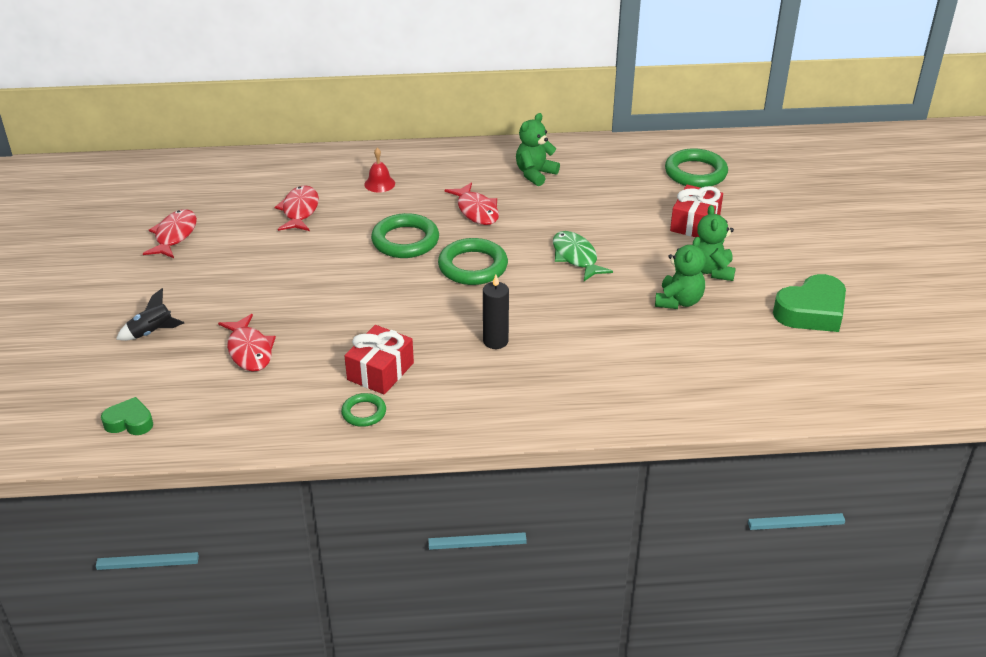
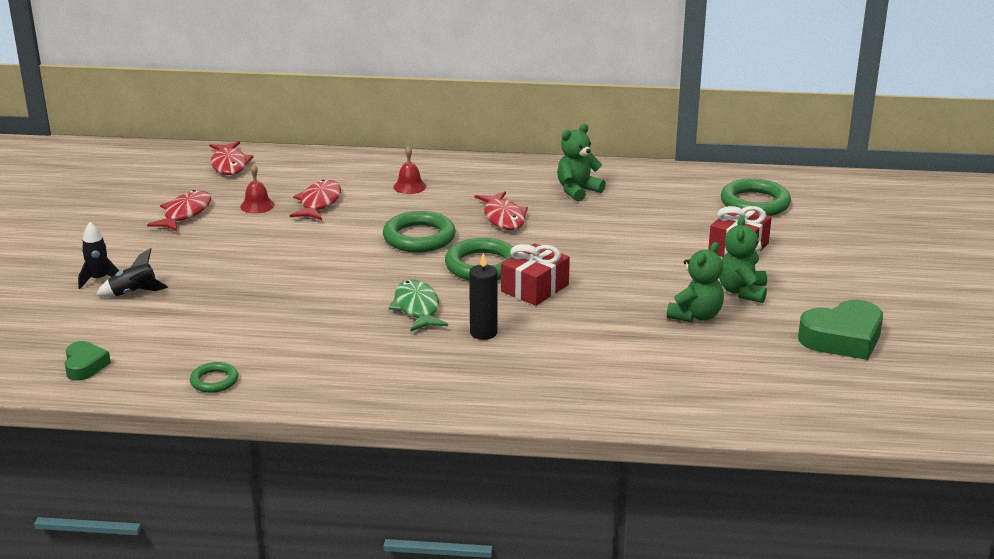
camera: 10 degrees right, 10 degrees down
green heart [101,397,153,435] -> green heart turned 60 degrees clockwise [65,341,111,381]
red fish [218,314,276,372] -> red fish moved to [209,141,254,175]
green ring [341,393,386,427] -> green ring moved to [190,362,238,393]
red gift [345,325,414,394] -> red gift moved to [501,243,570,306]
green fish [553,231,613,281] -> green fish moved to [389,280,448,332]
none -> black rocket [78,222,119,289]
none -> red bell [240,164,275,214]

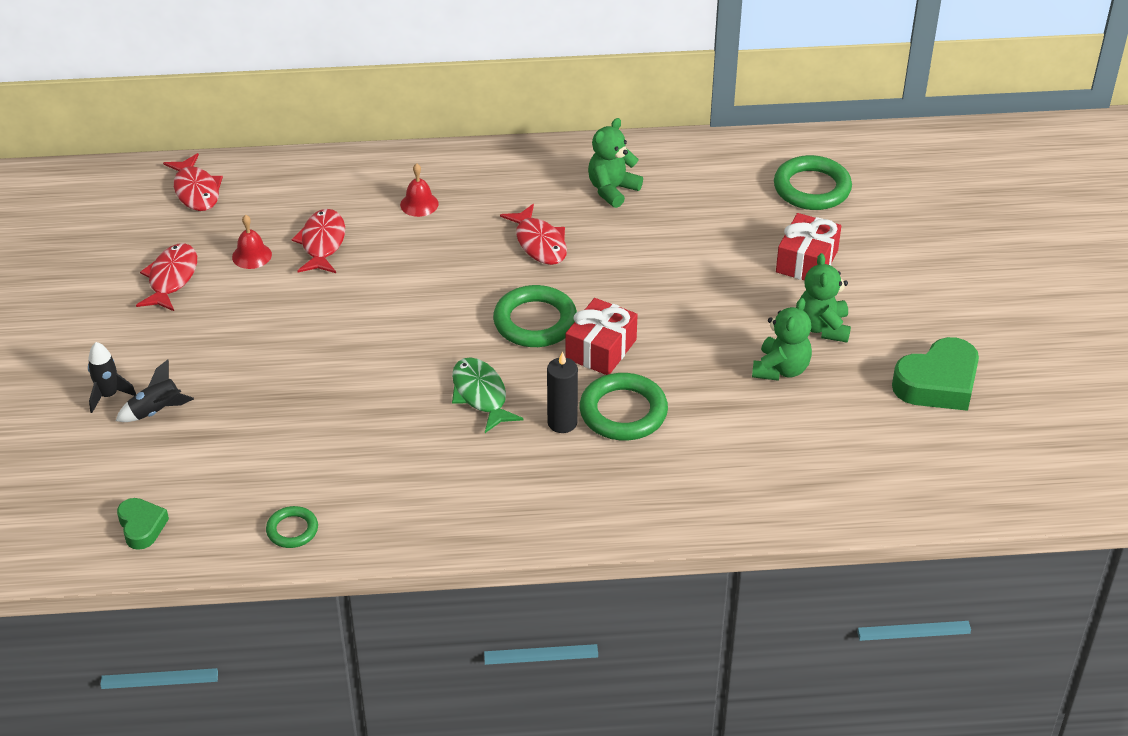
camera: 10 degrees left, 15 degrees up
green ring [383,211,456,253] -> green ring moved to [580,373,668,440]

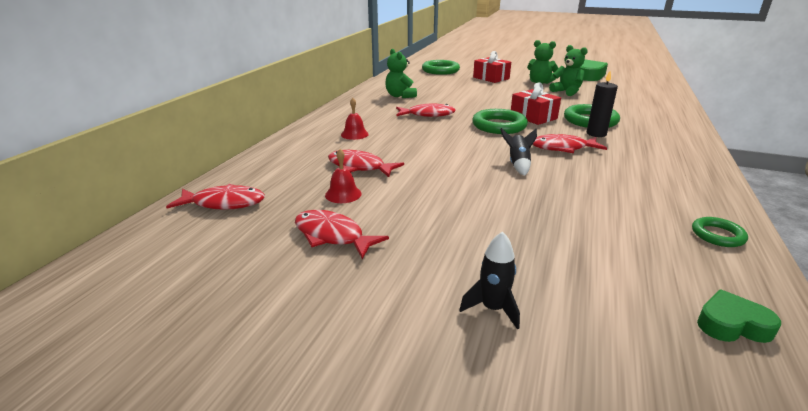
camera: 65 degrees left, 15 degrees down
black rocket [116,360,194,422] -> black rocket moved to [500,128,537,176]
green fish [452,357,523,433] -> red fish [532,134,607,153]

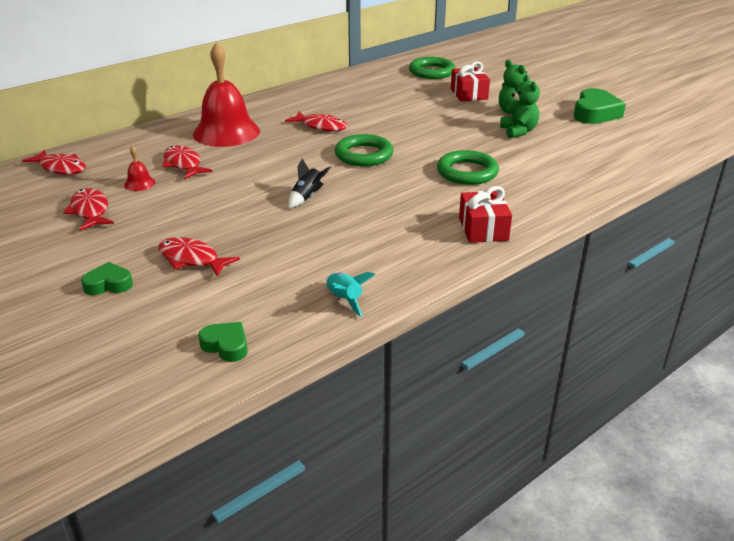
camera: 30 degrees right, 5 degrees up
red bell [341,98,369,140] -> red bell [193,42,260,147], size x2.47
green teddy bear [385,49,417,98] -> none
black rocket [459,231,520,330] -> green heart [81,262,133,295]
red gift [511,82,561,125] -> red gift moved to [459,186,512,243]
red fish [532,134,607,153] -> red fish moved to [158,237,240,277]
black candle [587,71,618,137] -> none
green ring [692,217,748,247] -> turquoise rocket [326,272,376,317]

